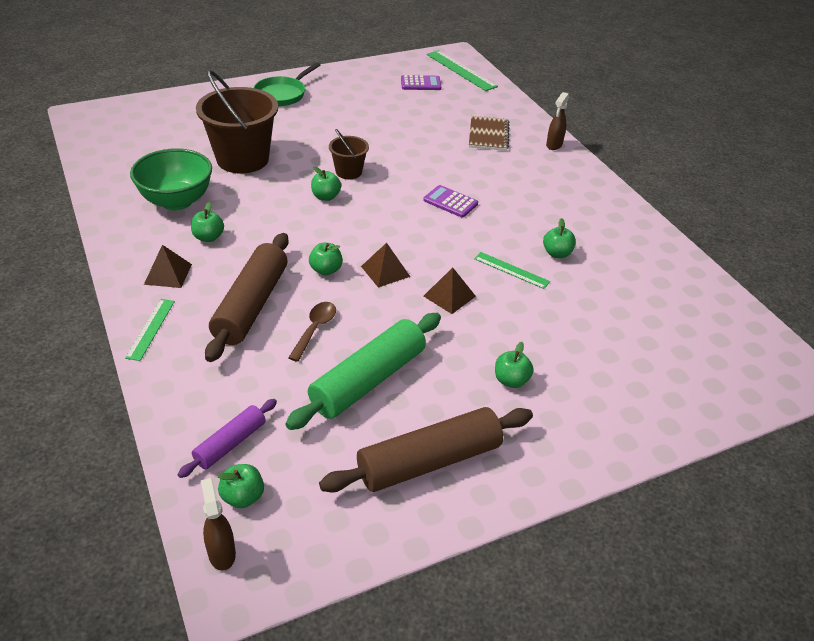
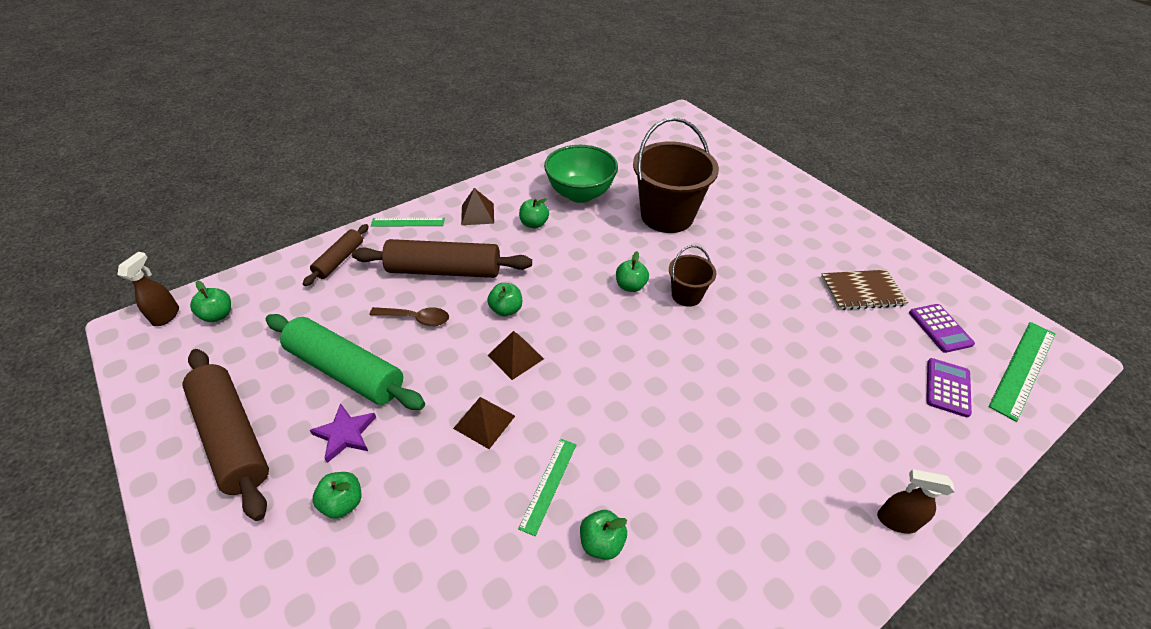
camera: 80 degrees right, 5 degrees up
purple rolling pin [178,399,277,478] -> none
brown spray bottle [201,478,236,571] -> brown spray bottle turned 45 degrees counterclockwise [117,252,179,326]
green pan [254,62,320,106] -> none
purple calculator [423,185,478,218] -> purple calculator moved to [926,358,972,417]
brown notebook [469,116,510,151] -> brown notebook moved to [821,270,909,310]
none -> brown rolling pin [303,224,369,286]
none -> purple star [310,403,376,463]

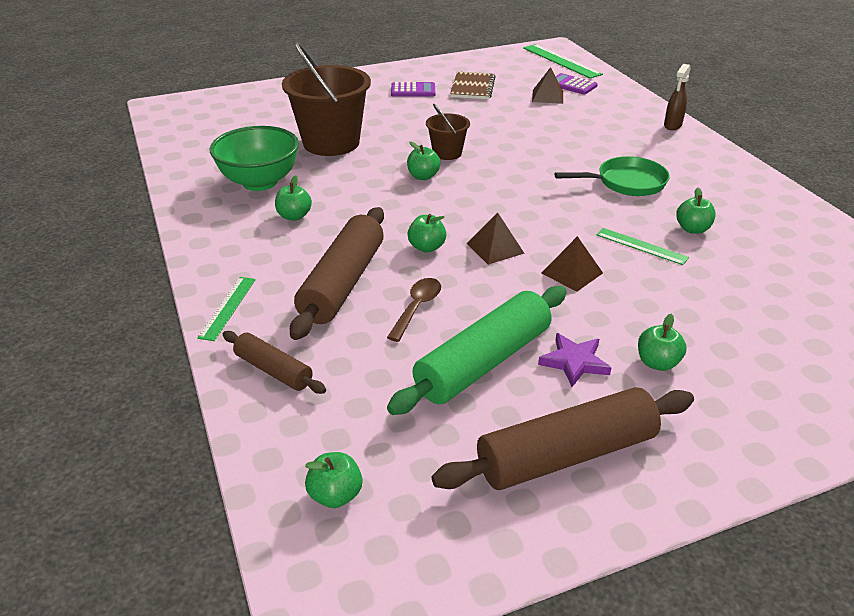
camera: 75 degrees left, 10 degrees down
brown spray bottle [117,252,179,326] -> none
brown pyramid [461,188,494,225] -> brown pyramid moved to [532,67,563,104]
purple calculator [909,304,975,353] -> purple calculator moved to [391,82,435,97]
none -> green pan [555,156,670,196]

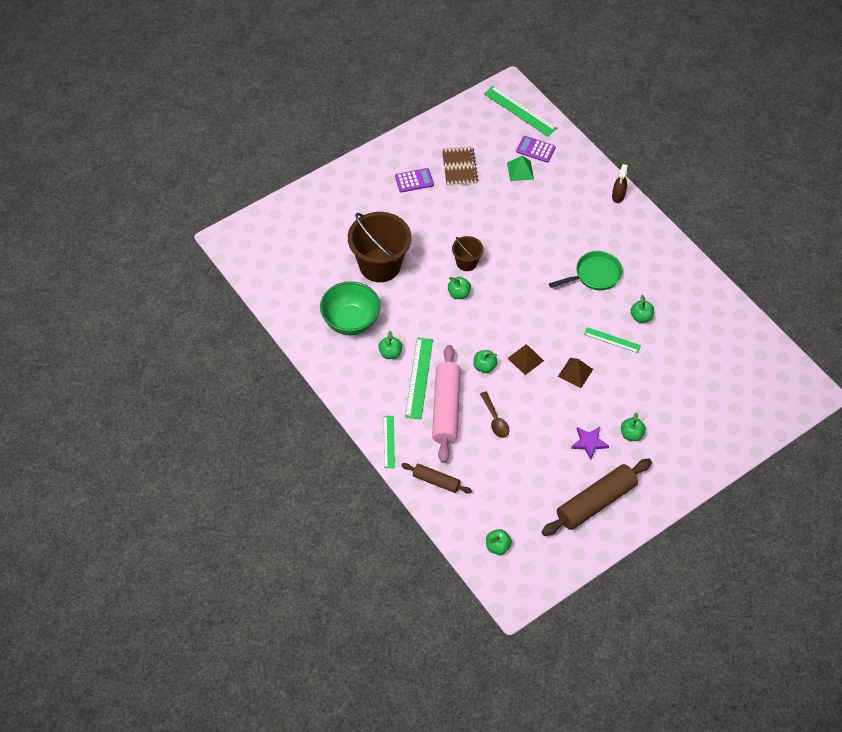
camera: 15 degrees left, 20 degrees up
brown rolling pin [290,207,384,340] -> pink rolling pin [432,345,461,463]
brown spoon [387,278,441,342] -> brown spoon turned 150 degrees clockwise [480,391,509,438]
green rolling pin [387,286,567,415] -> none
brown pyramid [532,67,563,104] -> green pyramid [507,155,534,181]
none -> green ruler [405,337,433,419]

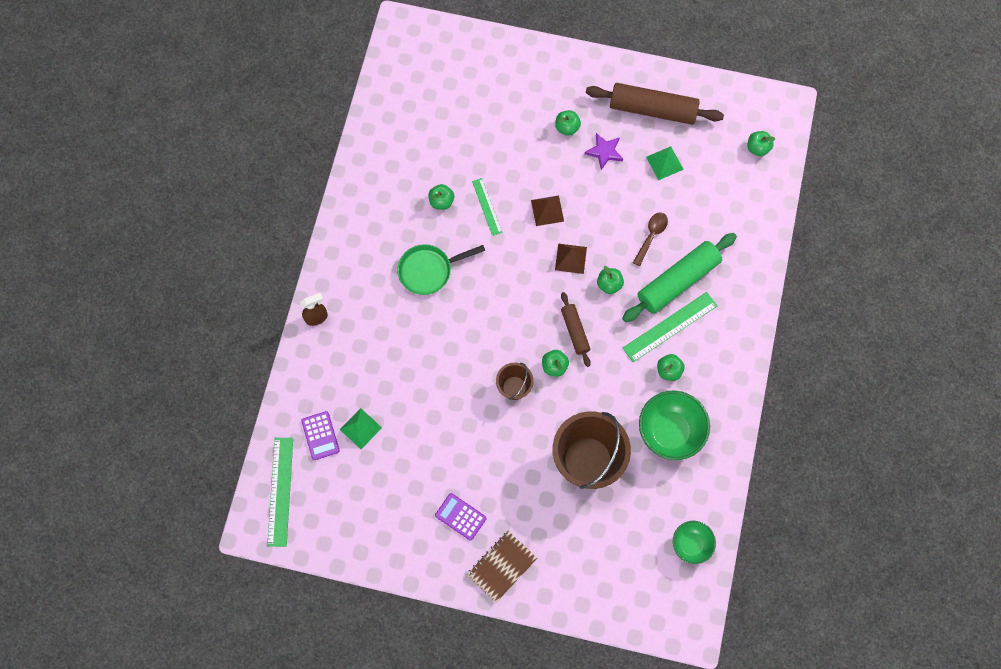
camera: 130 degrees left, 15 degrees up
green ruler [384,416,395,468] -> none
brown rolling pin [401,463,472,494] -> brown rolling pin moved to [561,292,591,367]
pink rolling pin [432,345,461,463] -> green rolling pin [622,233,737,322]
brown notebook [442,146,478,186] -> brown notebook moved to [467,531,537,603]
green pan [549,251,623,290] -> green pan turned 45 degrees counterclockwise [397,244,485,295]
none -> green pyramid [646,146,684,180]
none -> green bowl [673,521,716,564]

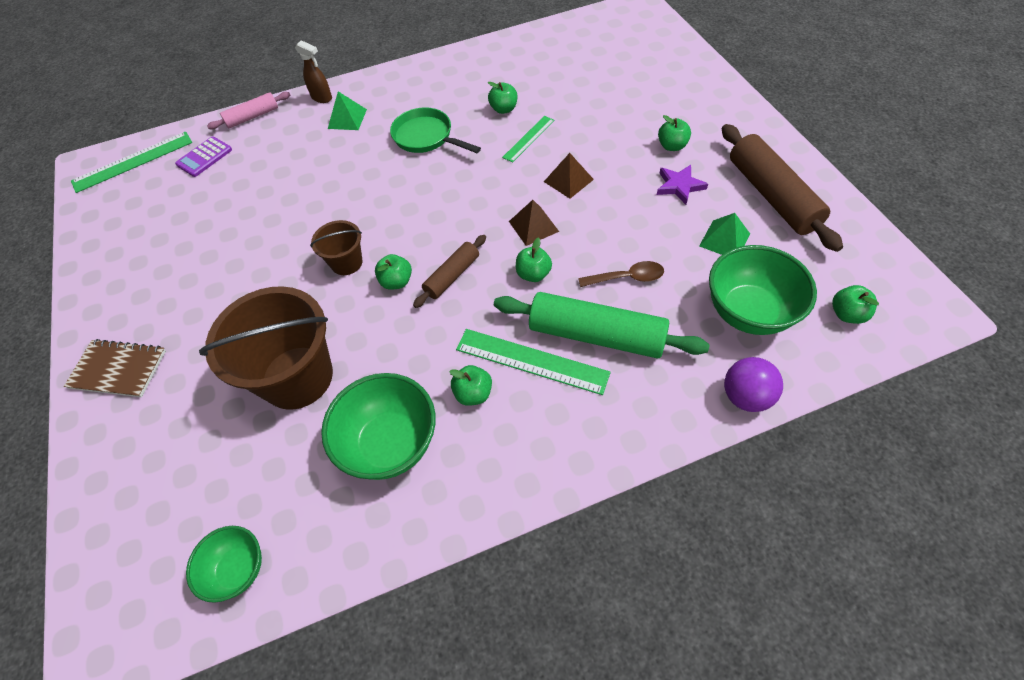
camera: 60 degrees right, 15 degrees down
green pyramid [340,408,382,449] -> green pyramid moved to [328,91,367,130]
purple calculator [435,493,486,541] -> none
none -> pink rolling pin [207,92,290,129]
none -> green bowl [709,245,817,335]
none -> purple ball [724,357,783,412]

